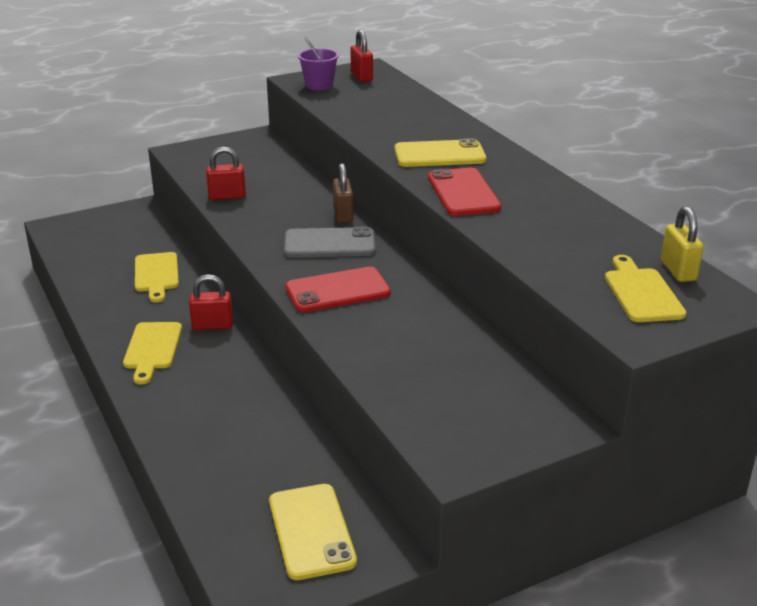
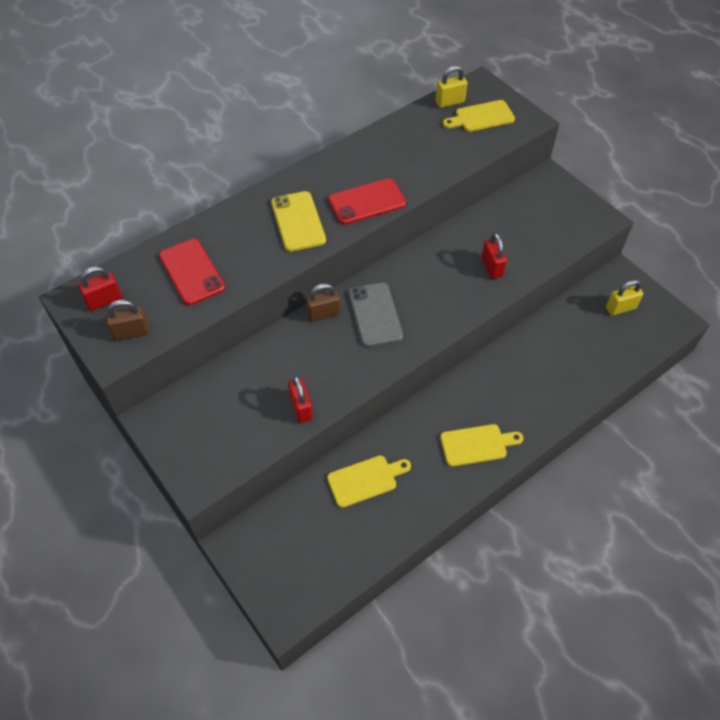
camera: 100 degrees left, 25 degrees up
red padlock [189,274,233,330] -> red padlock moved to [482,233,507,279]
yellow phone [269,484,357,580] -> yellow padlock [606,280,643,316]
red phone [285,267,391,312] -> red phone moved to [159,239,225,305]
purple bucket [298,37,339,90] -> brown padlock [106,300,149,341]

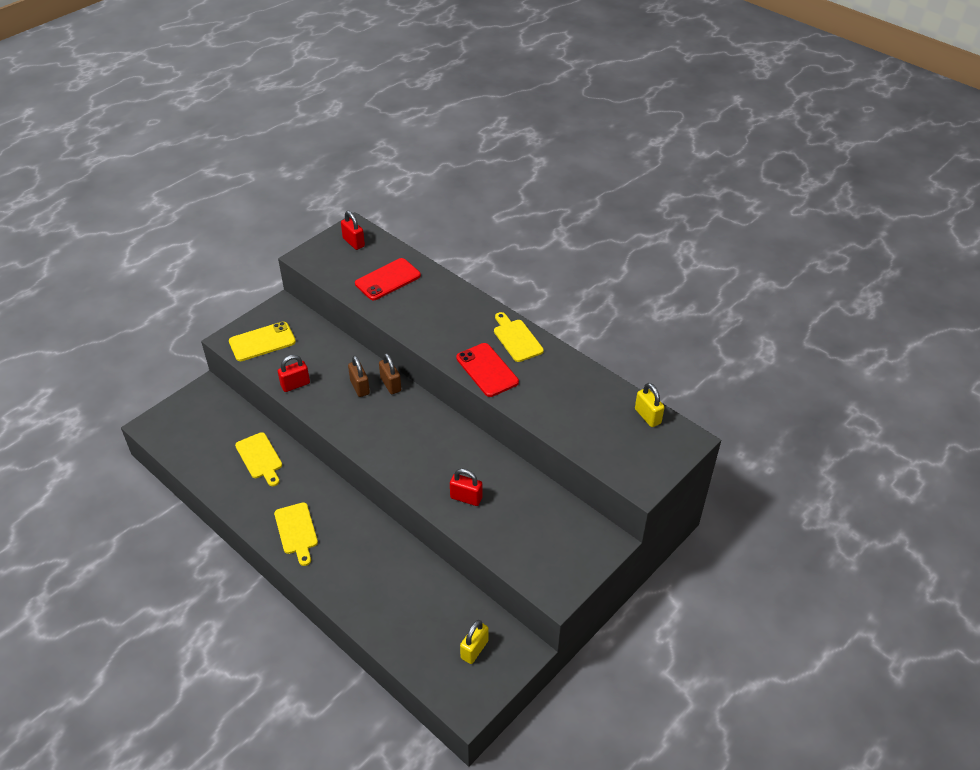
camera: 80 degrees right, 10 degrees down
brown padlock [106,300,149,341] -> brown padlock moved to [348,356,370,397]
yellow phone [271,191,326,252] -> yellow phone moved to [229,322,296,361]
grey phone [349,282,403,347] -> none
yellow cutting board [443,100,515,132] -> yellow cutting board moved to [494,312,544,362]
red padlock [482,233,507,279] -> red padlock turned 45 degrees clockwise [450,468,482,506]
yellow padlock [606,280,643,316] -> yellow padlock turned 60 degrees clockwise [460,620,489,664]

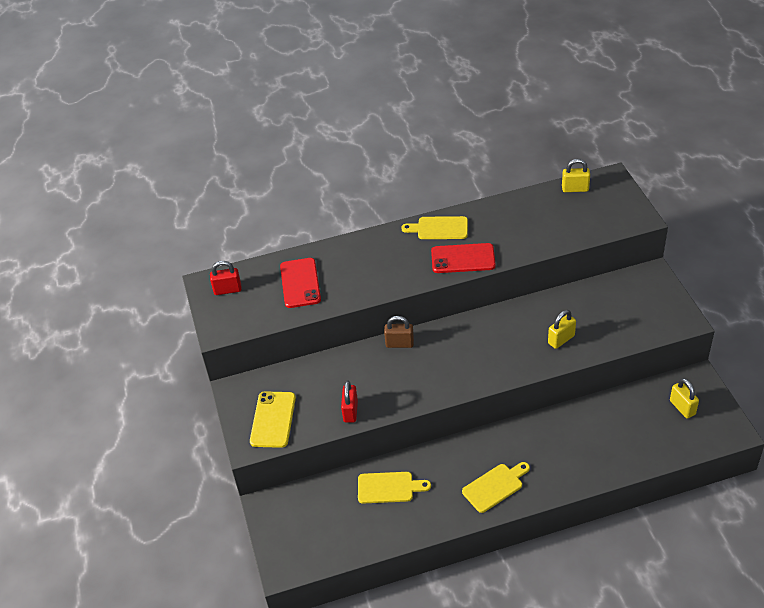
camera: 55 degrees left, 0 degrees up
yellow cutting board [274,502,318,566] -> yellow cutting board turned 45 degrees counterclockwise [462,462,530,513]
brown padlock [348,356,370,397] -> none
red padlock [450,468,482,506] -> yellow padlock [548,310,576,349]

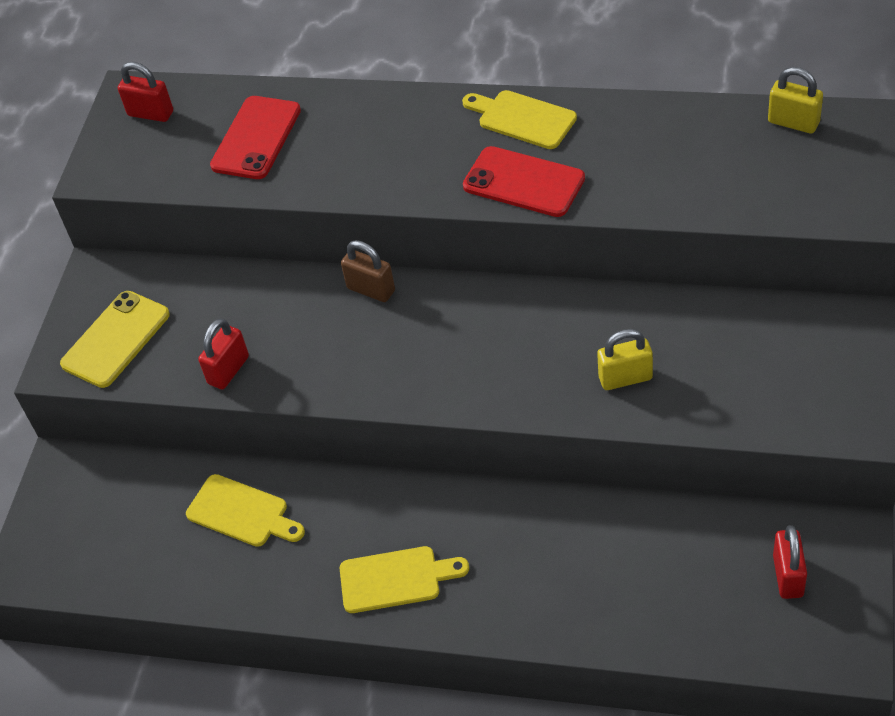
camera: 30 degrees right, 5 degrees up
yellow padlock [670,378,699,419] -> red padlock [773,525,807,599]

